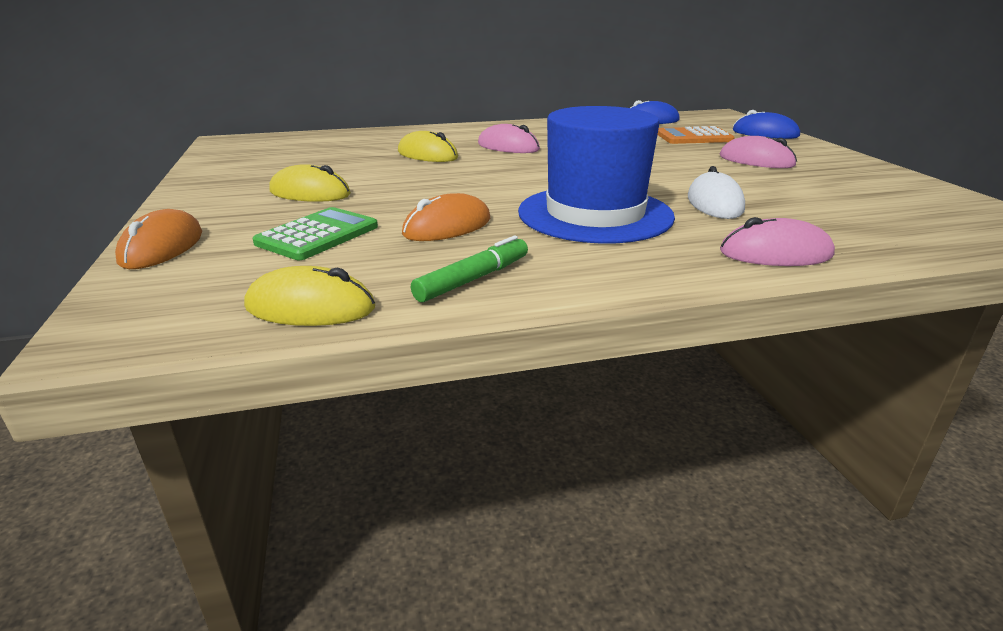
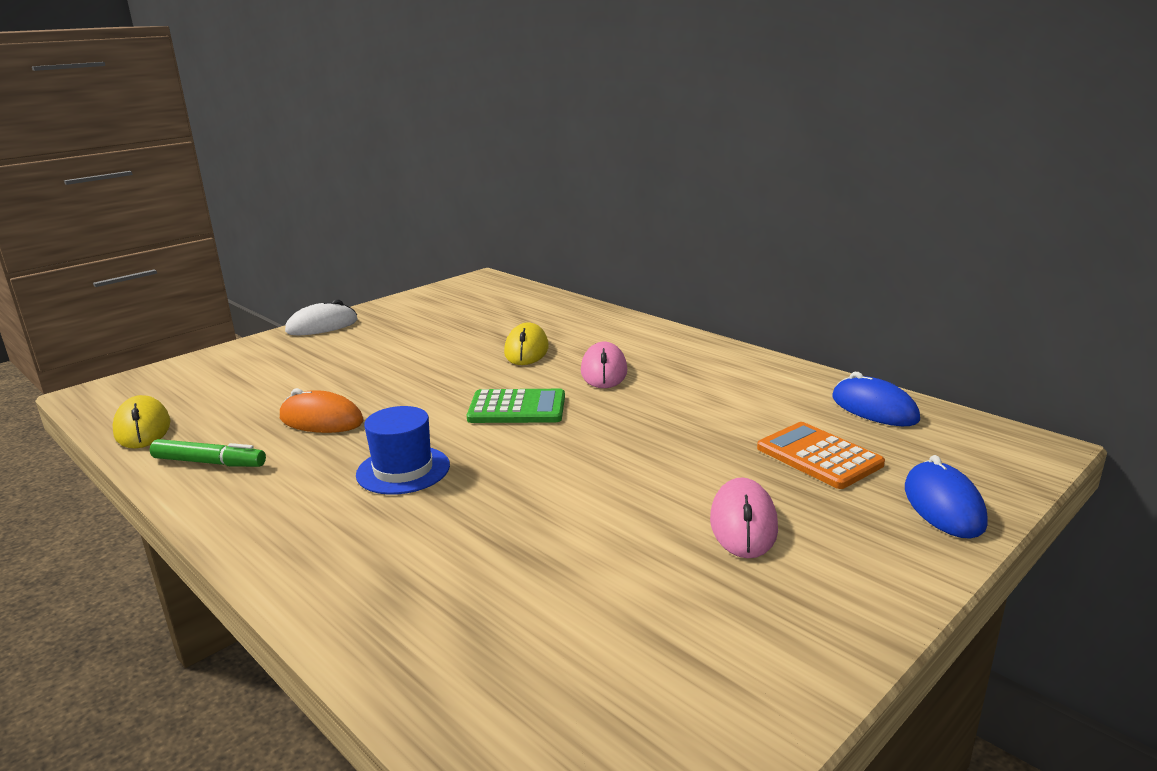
camera: 60 degrees right, 5 degrees down
orange mouse [115,209,202,269] -> none
green calculator [253,207,378,260] -> green calculator moved to [467,389,565,423]
yellow mouse [269,164,351,202] -> none
blue hat [518,106,675,244] -> blue hat [356,406,450,495], size x0.55
white mouse [688,166,745,219] -> white mouse moved to [285,300,357,335]
pink mouse [720,217,835,266] -> none

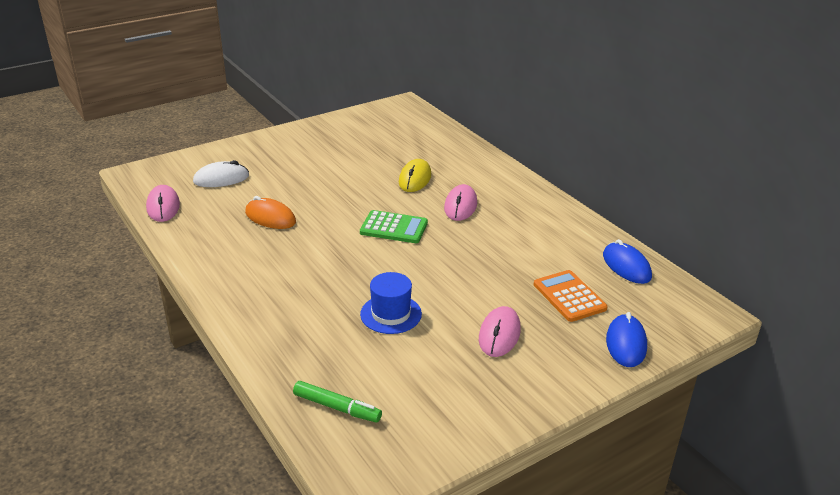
camera: 10 degrees right, 10 degrees up
yellow mouse [113,395,170,448] -> pink mouse [146,185,180,222]
green marker [150,439,266,467] -> green marker moved to [293,381,382,423]
white mouse [285,300,357,335] -> white mouse moved to [193,160,249,187]
blue hat [356,406,450,495] -> blue hat moved to [360,272,422,334]

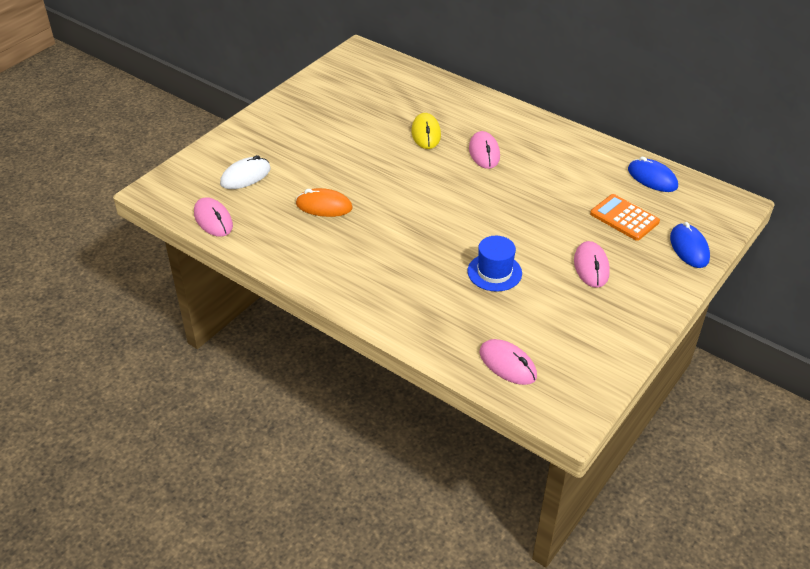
camera: 20 degrees left, 10 degrees up
green marker [293,381,382,423] -> pink mouse [479,339,537,385]
green calculator [360,210,428,243] -> none

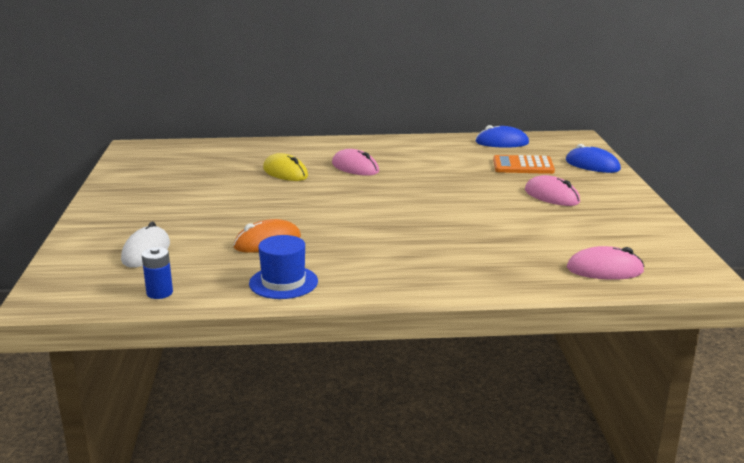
camera: 40 degrees left, 20 degrees down
pink mouse [194,197,233,237] -> blue battery [142,247,173,299]
blue hat [467,236,522,292] -> blue hat moved to [249,235,318,299]

